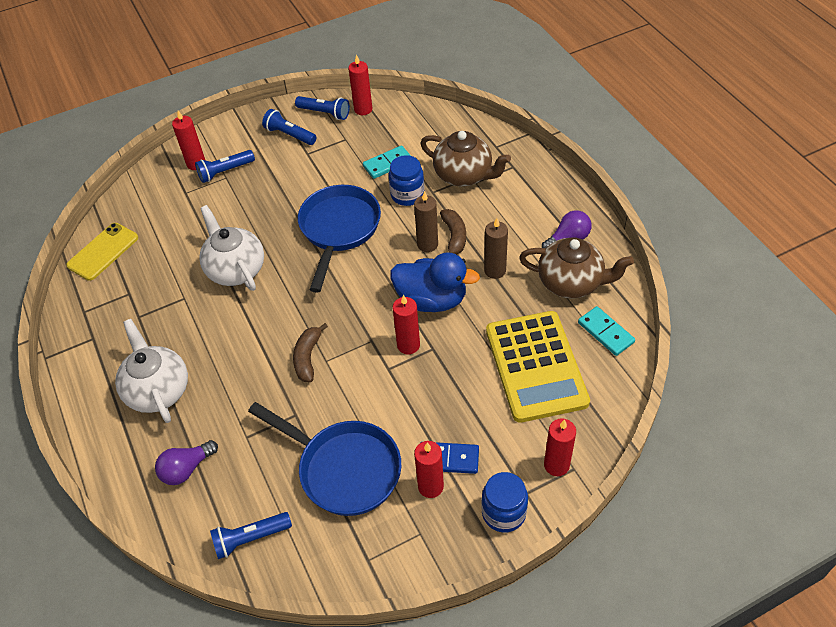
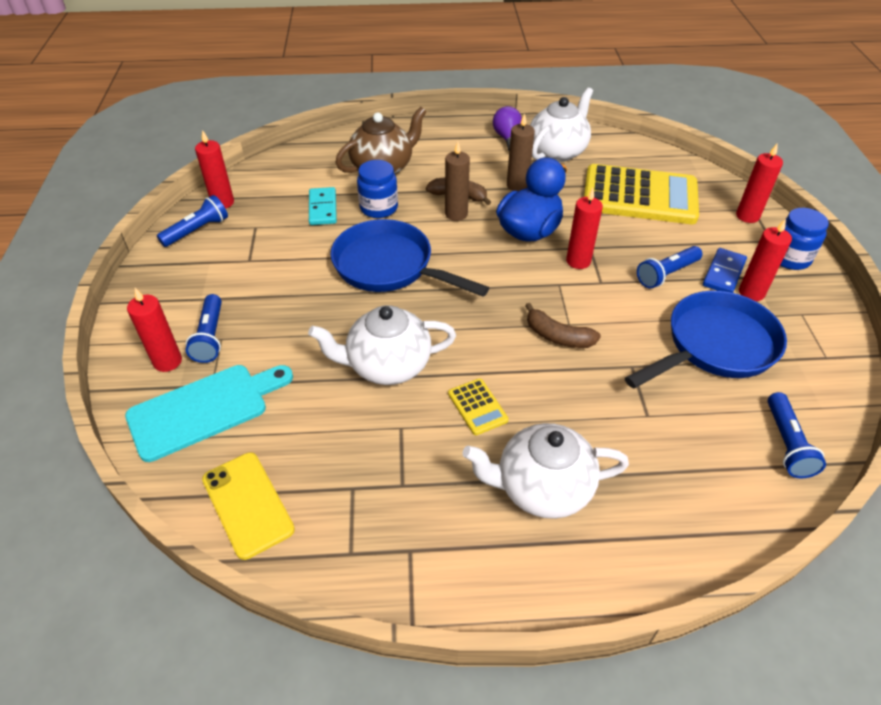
camera: 70 degrees left, 5 degrees down
purple light bulb [155,440,218,485] -> none
blue flashlight [262,109,317,145] -> blue flashlight moved to [637,246,702,289]
brown teapot [519,237,634,299] -> white teapot [530,87,593,162]
turquoise domino [578,306,635,356] -> none
none -> turquoise cutting board [125,365,293,462]
none -> yellow calculator [448,378,509,435]

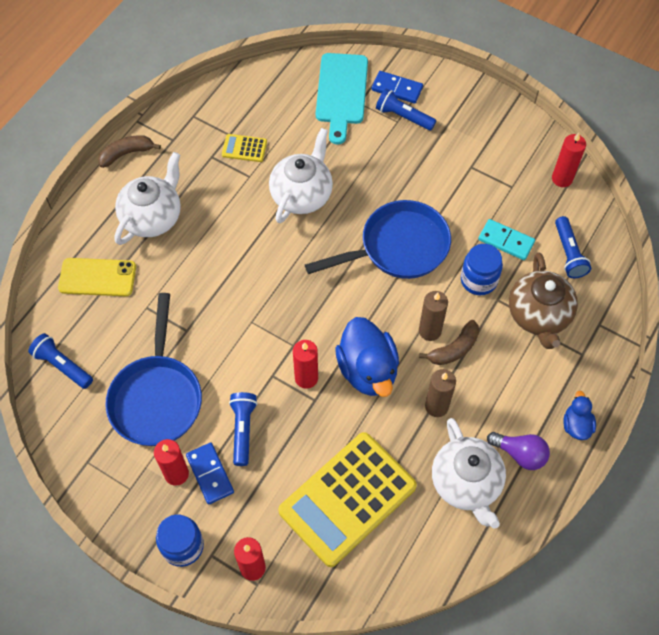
camera: 125 degrees right, 15 degrees up
red candle [127,288,182,372] -> blue domino [372,71,423,103]
blue flashlight [157,195,228,247] -> blue flashlight moved to [555,216,591,278]
yellow phone [202,452,295,560] -> yellow phone moved to [58,258,136,296]
yellow calculator [448,378,509,435] -> yellow calculator moved to [222,134,267,162]
brown banana [525,303,601,348] -> brown banana moved to [98,135,161,168]
none -> blue duck [563,391,596,440]

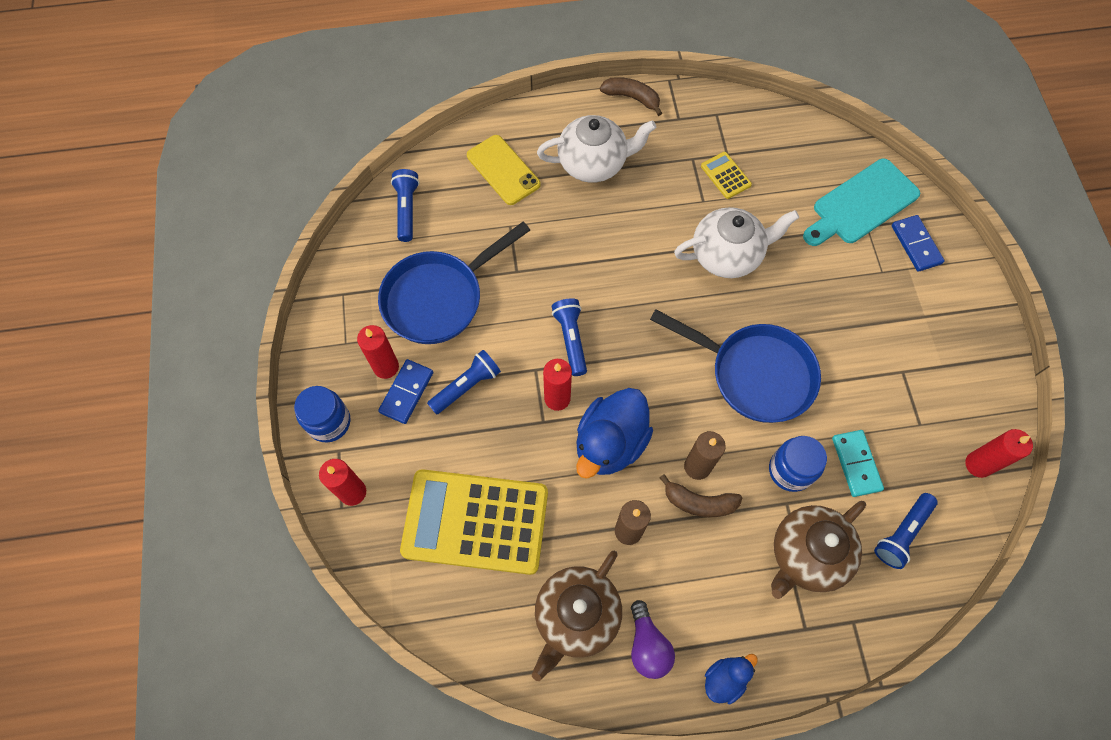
camera: 50 degrees right, 5 degrees up
blue flashlight [376,89,436,131] -> blue flashlight moved to [552,298,587,376]
white teapot [432,418,506,529] -> brown teapot [532,551,622,681]

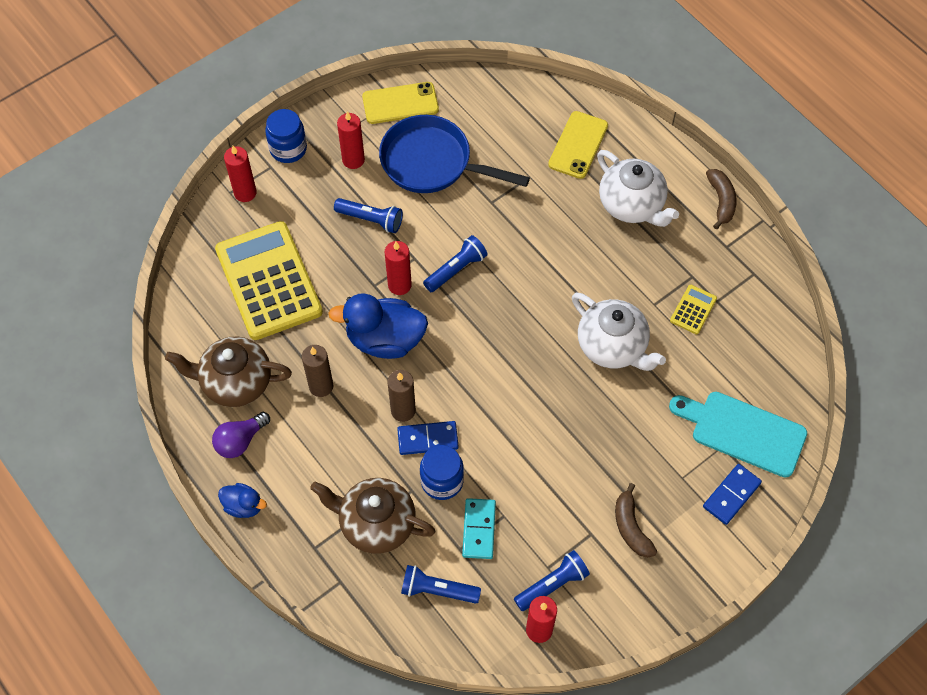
camera: 60 degrees right, 5 degrees down
blue domino [378,359,433,424] -> blue domino moved to [397,421,459,455]
blue flashlight [391,169,419,242] -> blue flashlight moved to [514,550,590,611]
blue pan [650,309,821,423] -> none
brown banana [660,474,742,517] -> brown banana moved to [615,483,657,558]
turquoise domino [832,430,884,497] -> turquoise domino turned 45 degrees counterclockwise [462,498,496,559]
none -> yellow phone [362,82,439,124]

